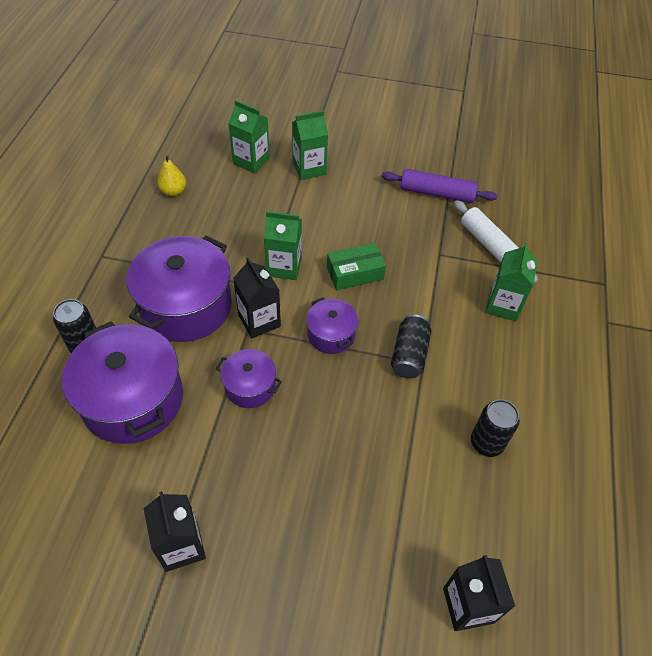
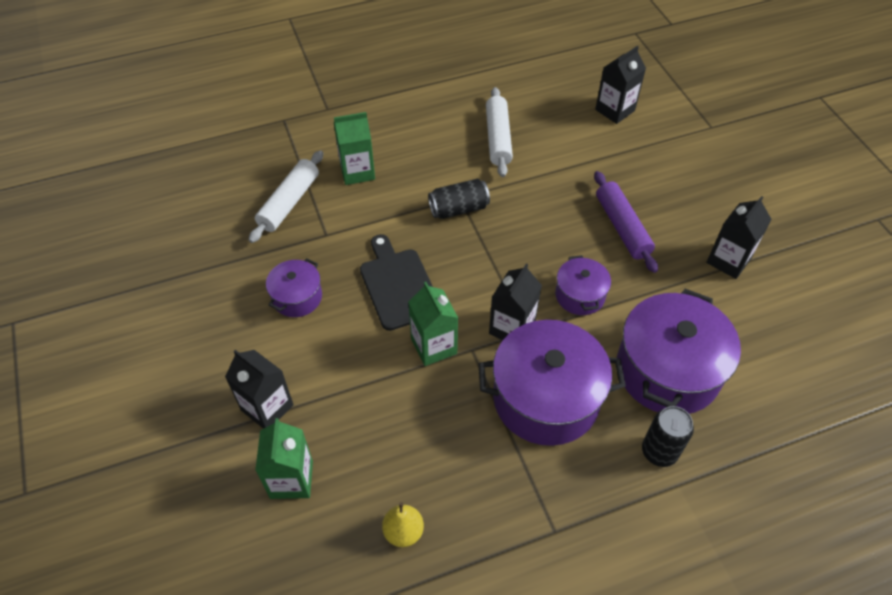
camera: 120 degrees left, 0 degrees up
green carton [292,110,328,180] -> black carton [225,350,294,429]
purple pot [306,297,358,354] -> purple pot moved to [266,258,322,317]
green box [327,243,386,291] -> black cutting board [360,234,433,331]
purple rolling pin [381,169,498,203] -> purple rolling pin moved to [594,171,658,273]
black can [471,400,519,457] -> white rolling pin [486,87,513,177]

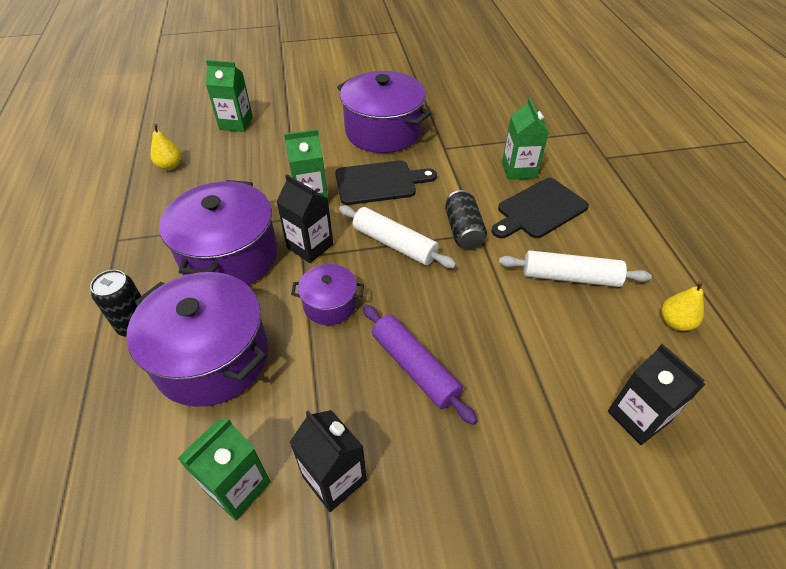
camera: 100 degrees right, 5 degrees down
black carton [225,350,294,429] -> none
white rolling pin [249,150,323,243] -> white rolling pin moved to [339,206,456,268]
purple pot [266,258,322,317] -> purple pot [337,71,431,153], size x1.95
purple rolling pin [594,171,658,273] -> purple rolling pin turned 60 degrees clockwise [363,305,477,425]
none -> green carton [177,418,271,521]
none -> black cutting board [491,178,589,238]
none -> yellow pear [661,281,704,331]

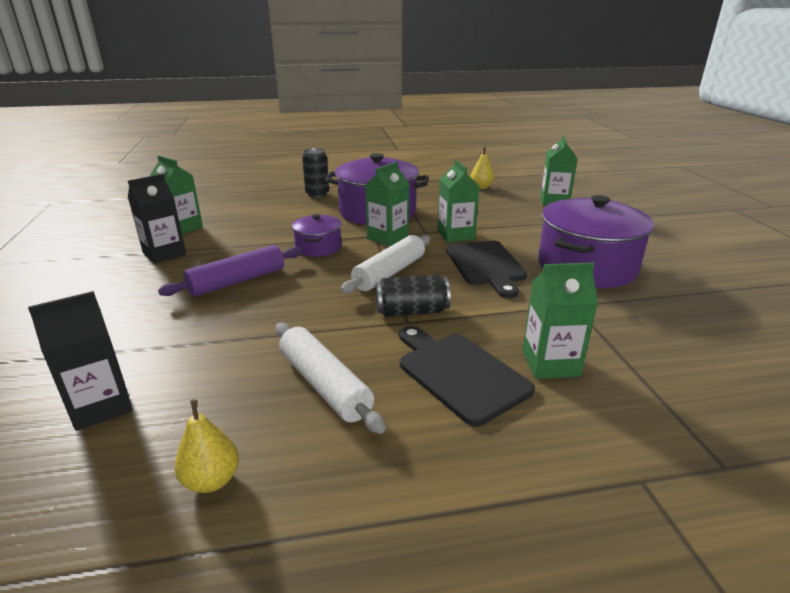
camera: 90 degrees right, 20 degrees down
purple pot [126,272,268,407] -> none
black carton [276,174,333,263] -> green carton [365,162,409,246]
white rolling pin [499,250,652,287] -> white rolling pin turned 45 degrees counterclockwise [276,323,386,434]

